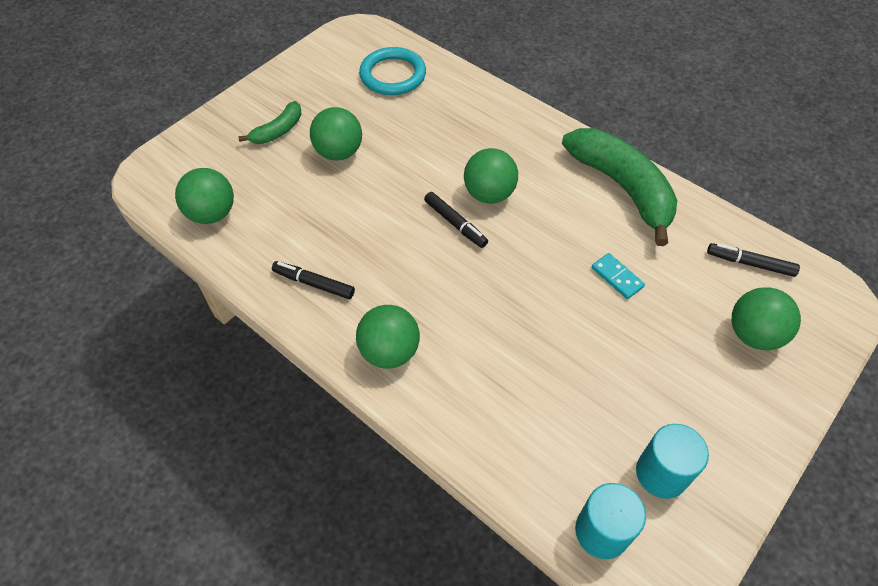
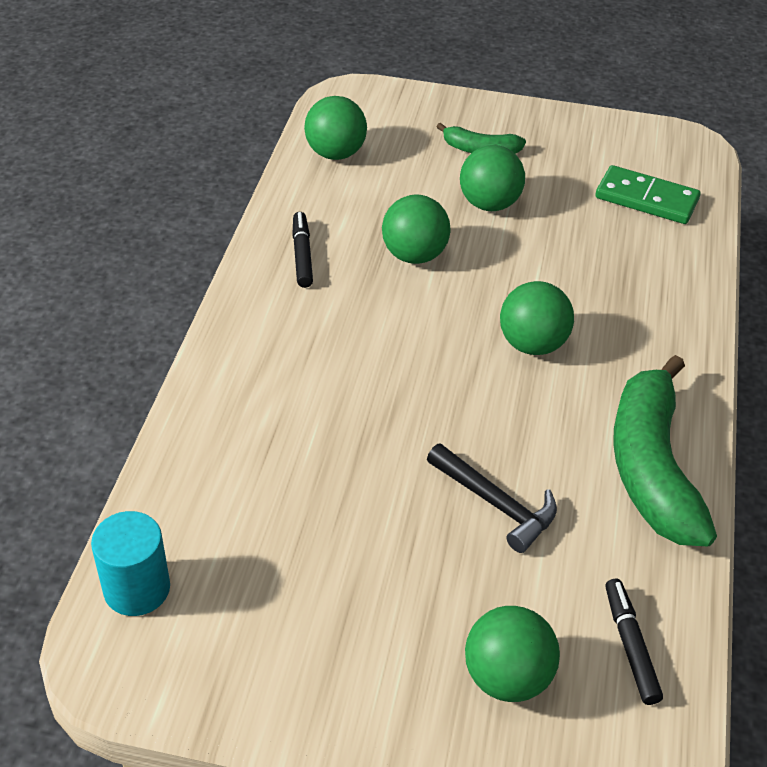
camera: 60 degrees right, 10 degrees down
green ball [356,305,420,369] -> green ball moved to [382,195,451,264]
turquoise ring [359,47,426,95] -> green domino [596,165,700,224]
black marker [424,192,488,248] -> none
green banana [562,128,677,246] -> green banana turned 150 degrees clockwise [613,355,717,547]
turquoise domino [591,253,645,299] -> black hammer [427,443,557,553]
turquoise cylinder [636,424,709,499] -> none

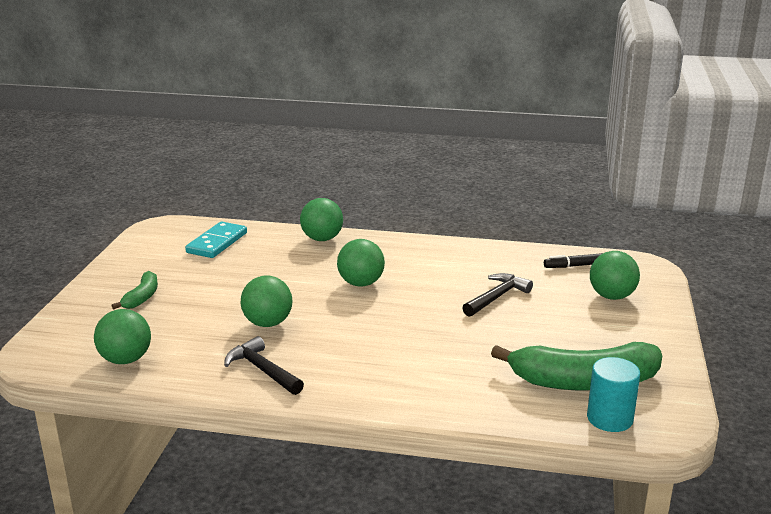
camera: 90 degrees left, 20 degrees down
black marker [292,212,313,288] -> black hammer [224,336,304,395]
green ball [460,145,525,211] -> green ball moved to [300,198,343,241]
green domino [596,165,700,224] -> turquoise domino [185,222,247,258]
green banana [613,355,717,547] -> green banana moved to [491,342,662,390]

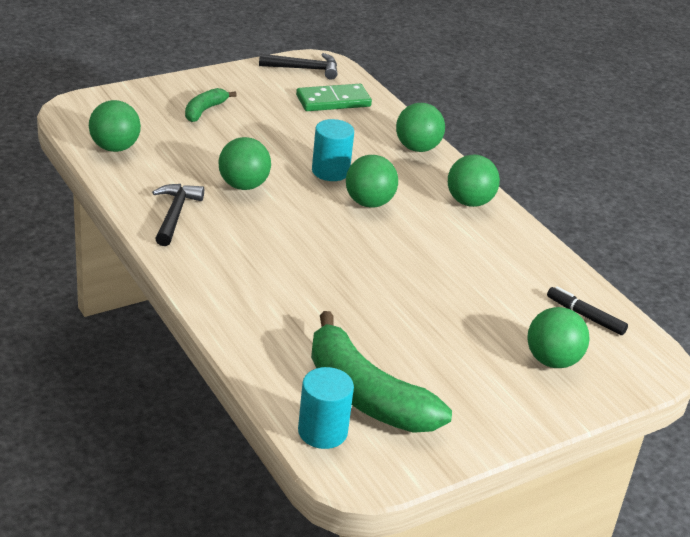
camera: 45 degrees right, 10 degrees up
green banana [112,271,158,309] -> green banana turned 150 degrees clockwise [185,88,237,122]
turquoise domino [185,222,247,258] -> green domino [296,84,372,111]
black hammer [462,273,533,317] -> black hammer moved to [259,53,337,80]
none -> turquoise cylinder [312,119,354,181]
none -> green ball [448,155,500,207]

